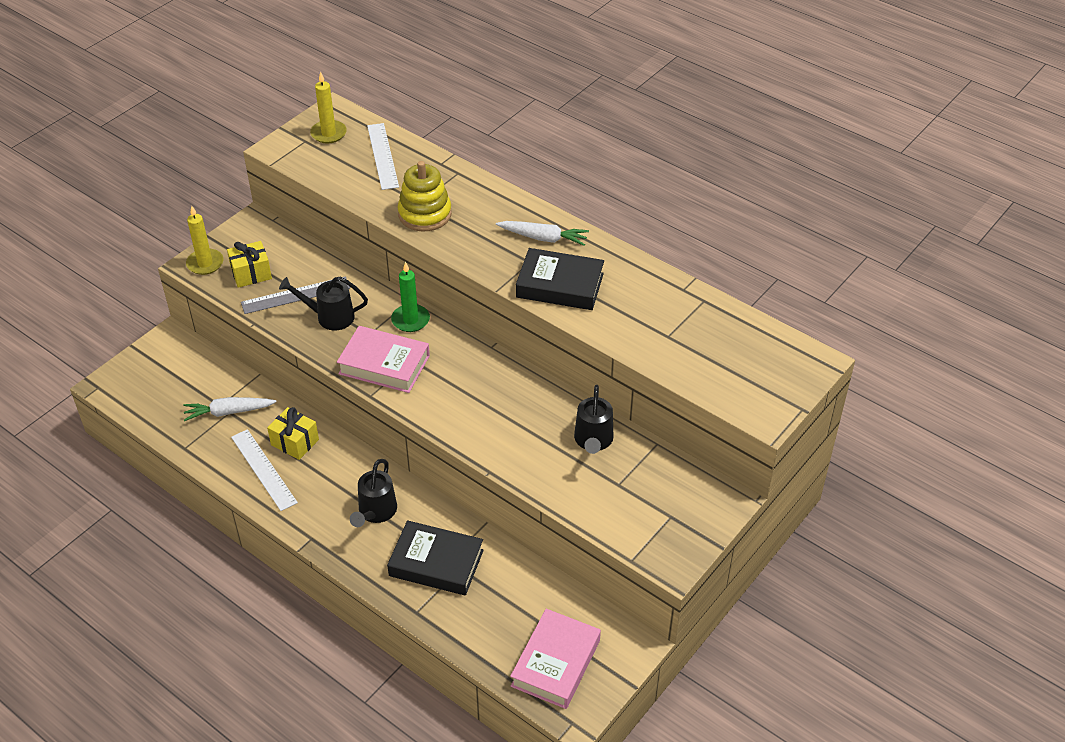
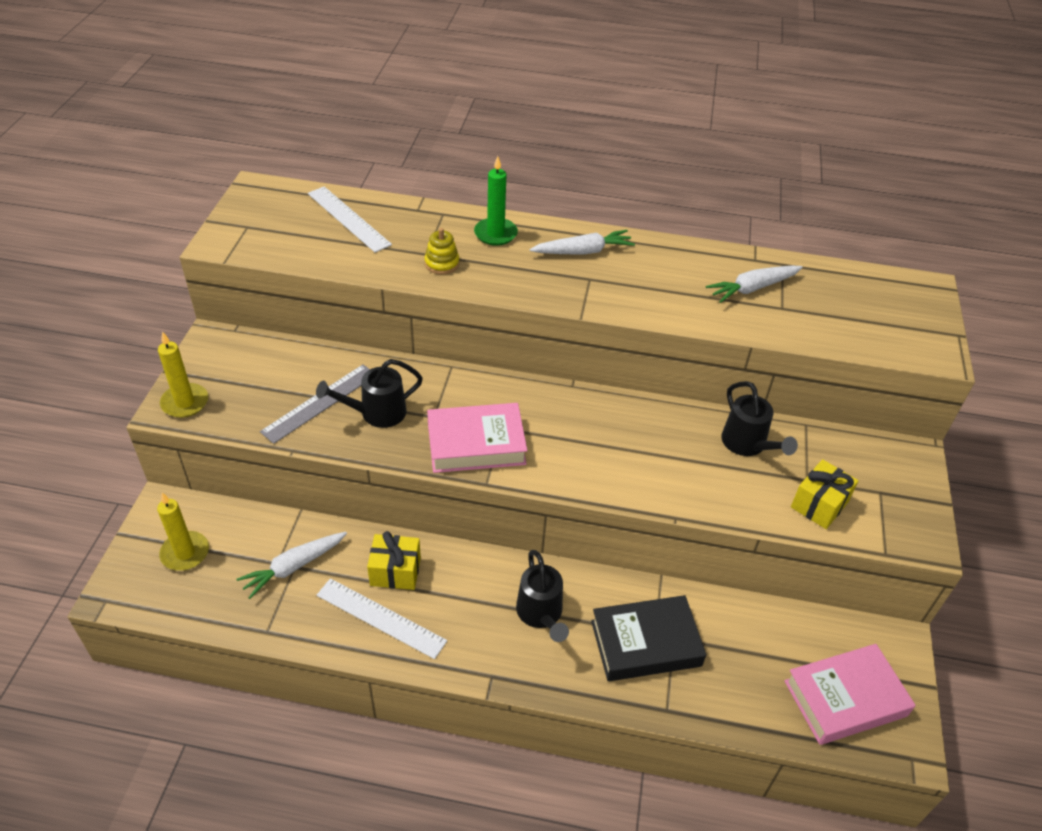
camera: 30 degrees left, 0 degrees up
yellow gift [227,241,272,288] -> yellow gift moved to [791,459,858,529]
yellow candle [310,71,347,143] -> yellow candle moved to [157,492,209,571]
green candle [391,262,430,332] -> green candle moved to [474,156,518,246]
yellow stacking toy [398,161,452,232] -> yellow stacking toy [424,228,459,274], size x0.55
pink book [510,609,601,709] -> pink book turned 75 degrees clockwise [784,644,916,745]
black book [516,248,604,310] -> none
none -> white carrot [706,266,803,303]

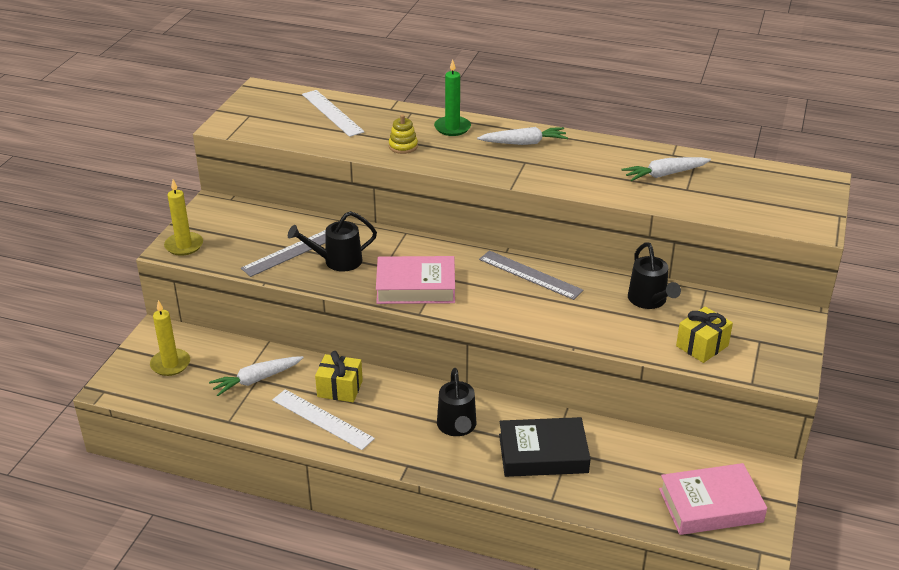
camera: 10 degrees right, 10 degrees down
none -> grey ruler [479,250,584,300]

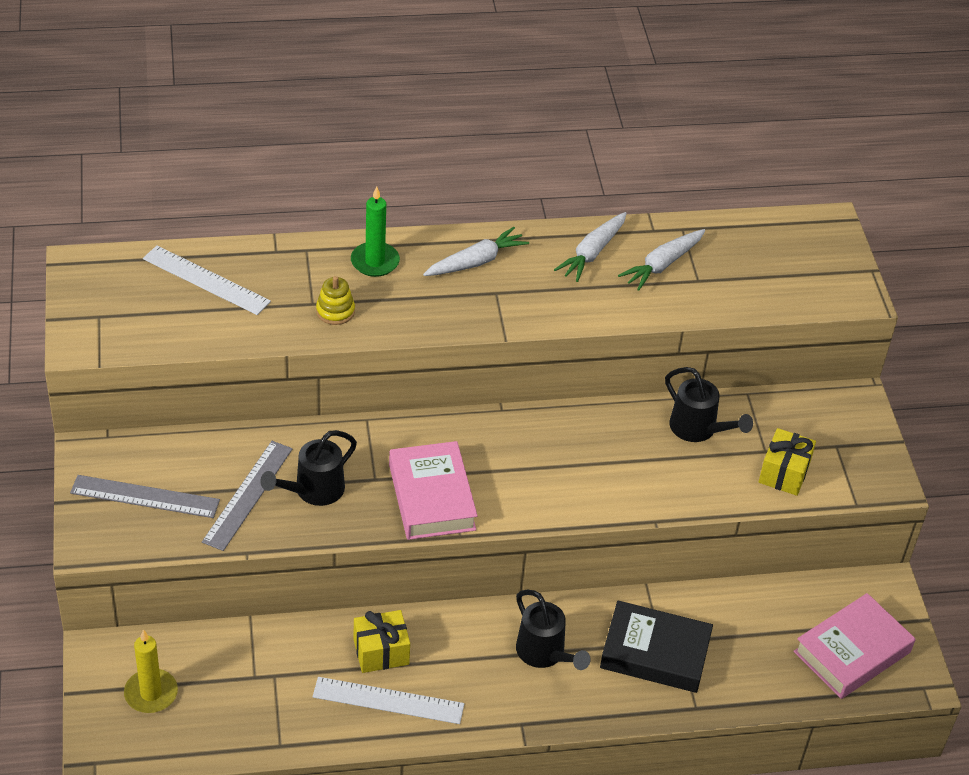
camera: 30 degrees left, 10 degrees up
yellow candle [164,180,203,256] -> none
white carrot [209,356,304,396] -> white carrot moved to [554,212,627,282]
pink book [376,256,455,304] -> pink book turned 75 degrees counterclockwise [389,441,478,540]
grey ruler [479,250,584,300] -> grey ruler moved to [70,475,220,518]
black book [499,417,591,477] -> black book turned 45 degrees clockwise [600,600,713,693]

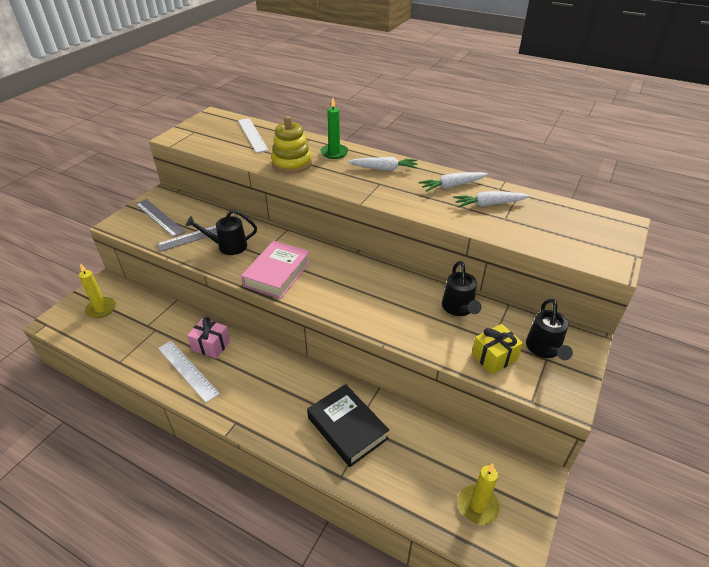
camera: 40 degrees right, 5 degrees down
yellow stacking toy [316,276,355,325] -> yellow stacking toy [271,116,312,173], size x1.81
yellow gift [354,610,410,673] -> pink gift [187,317,230,359]
black watering can [516,590,591,670] -> black watering can moved to [526,299,573,360]
pink book [793,593,915,699] -> yellow candle [458,463,500,525]

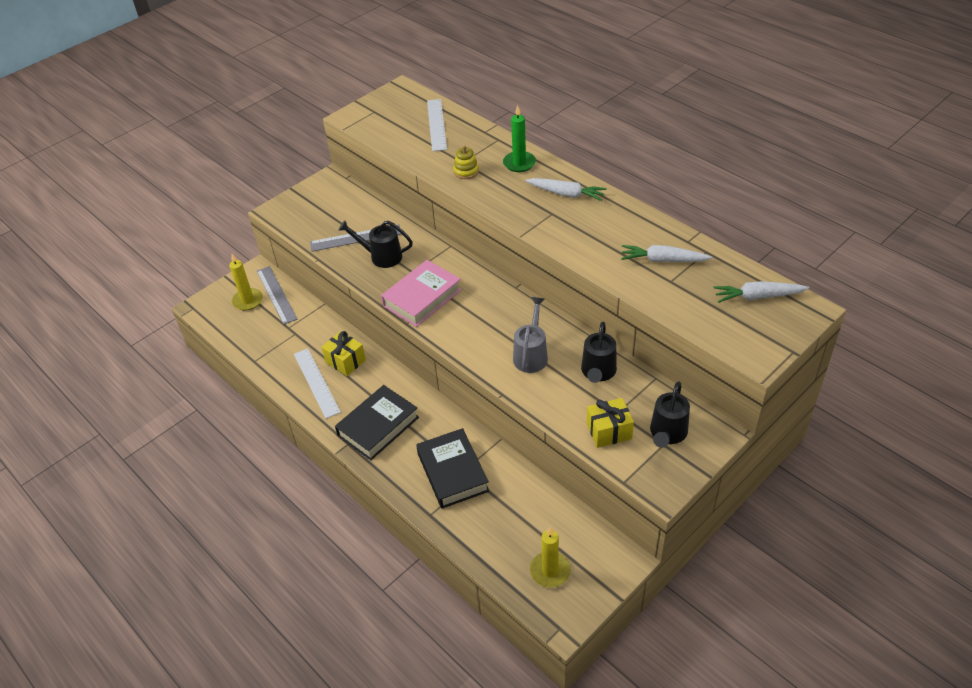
camera: 20 degrees right, 5 degrees up
grey ruler [136,199,186,237] -> grey ruler moved to [257,266,298,324]
pink gift [187,317,230,359] -> yellow gift [321,331,366,376]
yellow stacking toy [271,116,312,173] -> yellow stacking toy [453,145,479,179], size x0.55
white carrot [418,172,488,192] -> white carrot moved to [713,281,809,303]
none -> black book [335,385,419,460]
none -> grey watering can [513,297,548,373]

